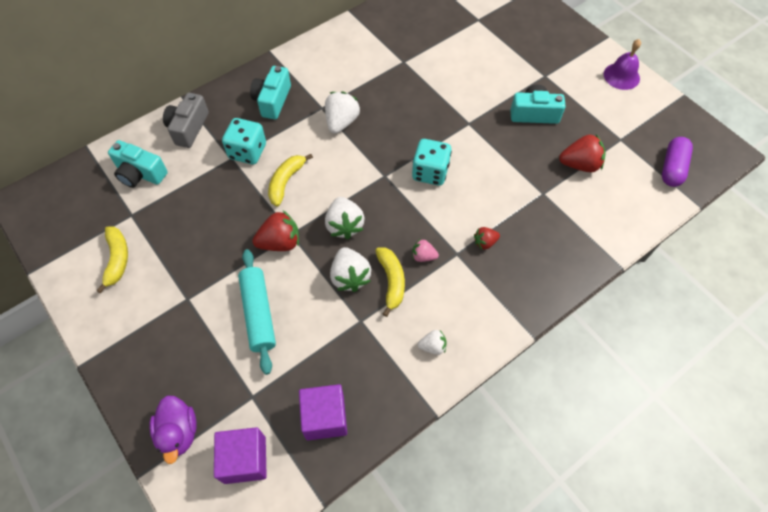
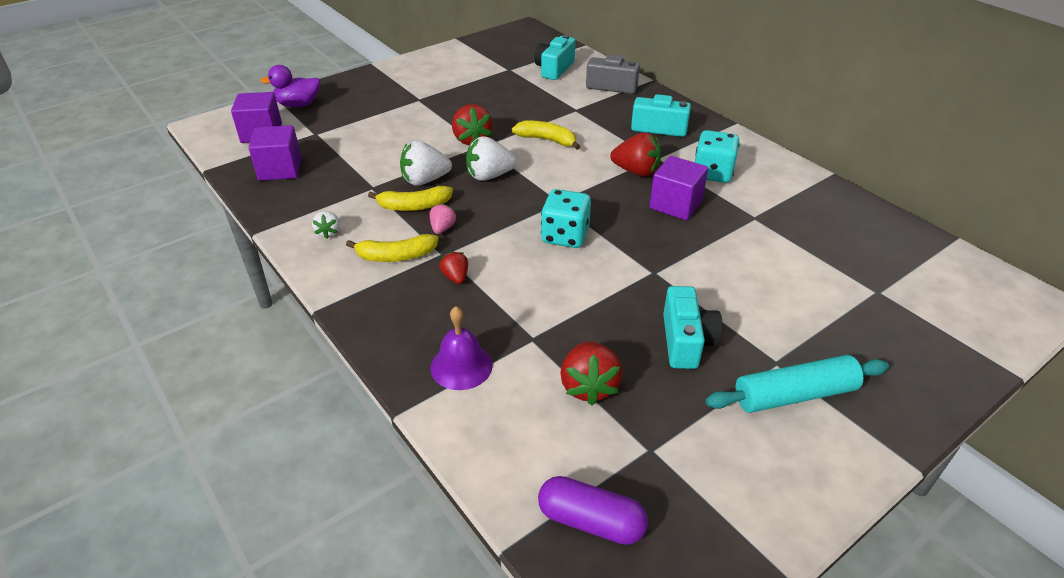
camera: 90 degrees right, 20 degrees down
yellow banana [96,226,128,293] -> yellow banana moved to [346,234,439,262]
turquoise dice [222,118,266,164] -> turquoise dice moved to [695,130,740,183]
turquoise rolling pin [238,249,276,375] -> turquoise rolling pin moved to [706,355,889,413]
white strawberry [325,91,360,134] -> red strawberry [610,132,661,177]
purple bell [604,39,641,90] -> purple bell moved to [430,306,493,390]
none -> purple cube [650,156,708,220]

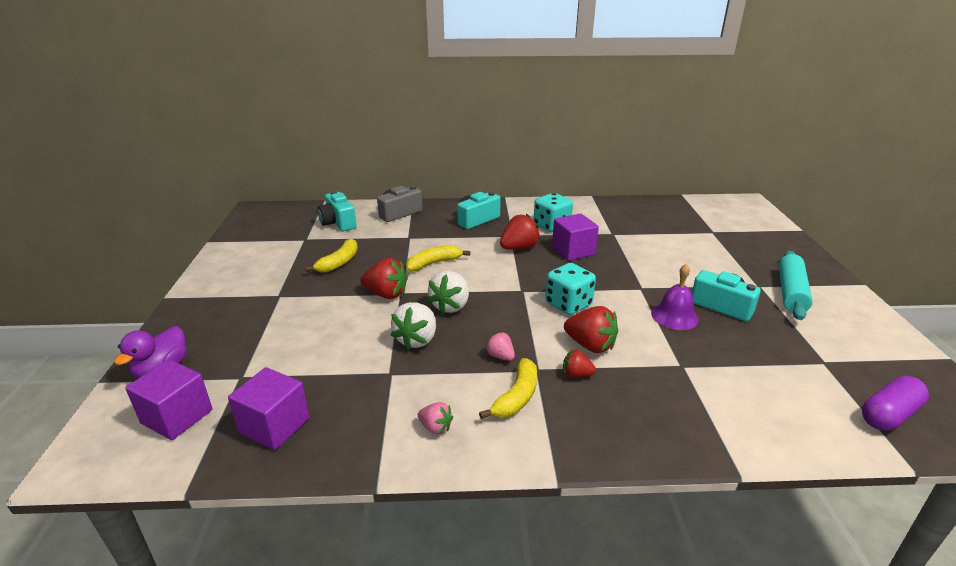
camera: 55 degrees left, 10 degrees down
white strawberry [312,211,340,239] -> pink strawberry [418,402,453,434]
yellow banana [368,186,453,211] -> yellow banana moved to [305,238,358,272]
purple bell [430,306,493,390] -> purple bell moved to [651,264,699,330]
red strawberry [560,341,623,405] -> red strawberry moved to [564,306,618,353]

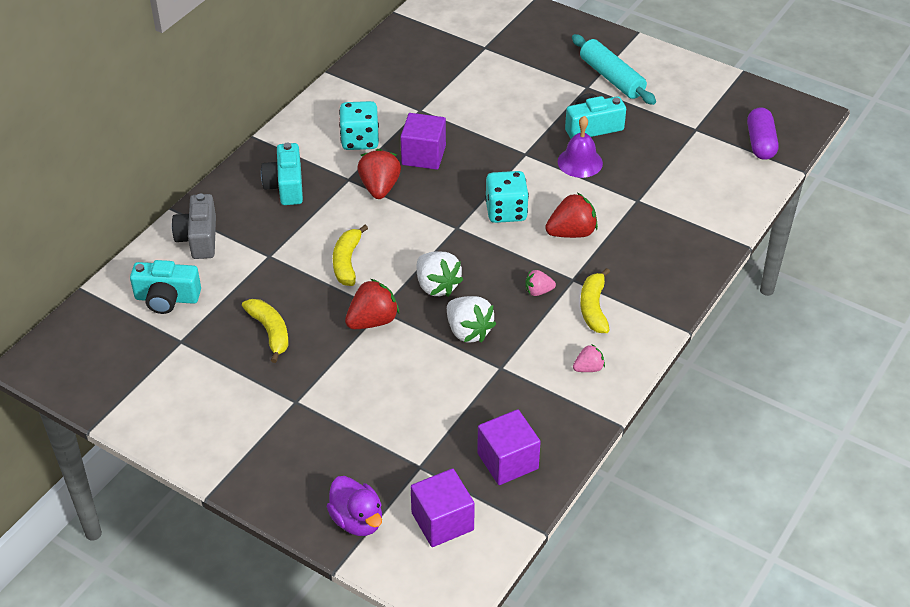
camera: 55 degrees left, 15 degrees up
yellow banana [479,358,537,419] -> yellow banana turned 150 degrees counterclockwise [580,268,610,333]
red strawberry [563,350,596,377] -> none

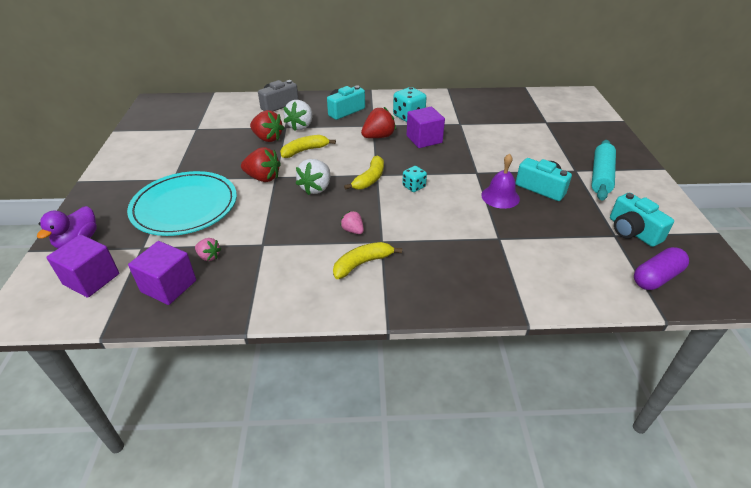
camera: 55 degrees right, 5 degrees down
turquoise camera [130,260,201,314] -> turquoise camera moved to [610,193,674,247]
yellow banana [242,299,288,363] -> yellow banana moved to [344,155,384,190]
white strawberry [447,296,496,343] -> white strawberry moved to [283,100,313,130]
turquoise dice [485,171,529,223] -> turquoise dice [402,166,427,192], size x0.60
red strawberry [545,193,598,238] -> red strawberry moved to [250,110,284,142]
pink strawberry [573,344,605,372] -> pink strawberry moved to [195,238,221,261]
none -> turquoise plate [127,171,237,236]

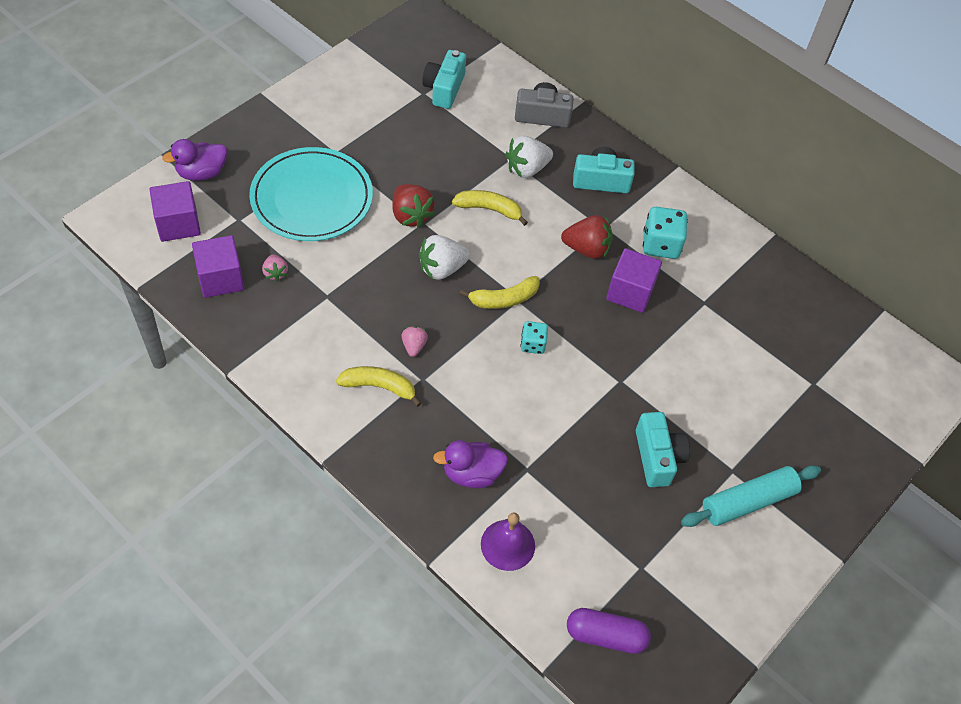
camera: 40 degrees right, 15 degrees up
red strawberry [250,110,284,142] -> none
purple bell [481,153,520,209] -> purple bell moved to [481,512,535,571]
turquoise camera [610,193,674,247] -> turquoise camera moved to [422,50,466,109]
none -> purple duck [433,440,508,488]

